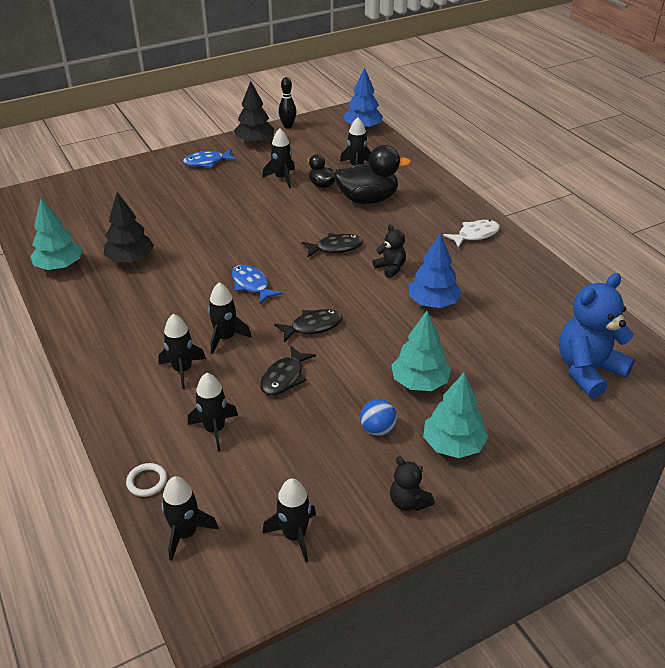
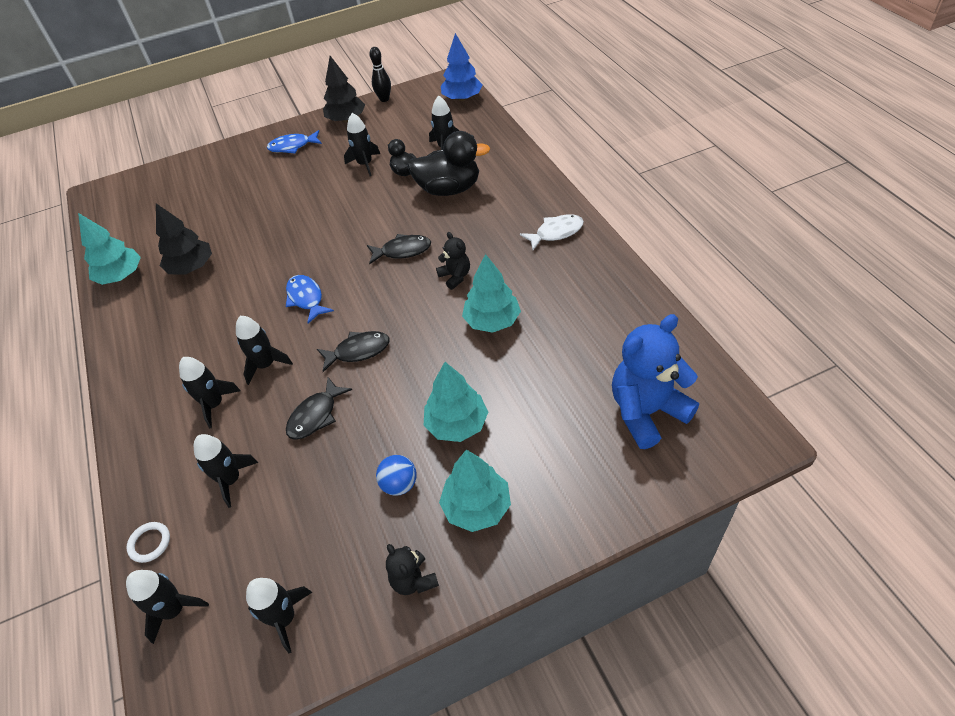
camera: 10 degrees right, 10 degrees up
blue tree [409,233,462,308] -> turquoise tree [462,254,521,333]

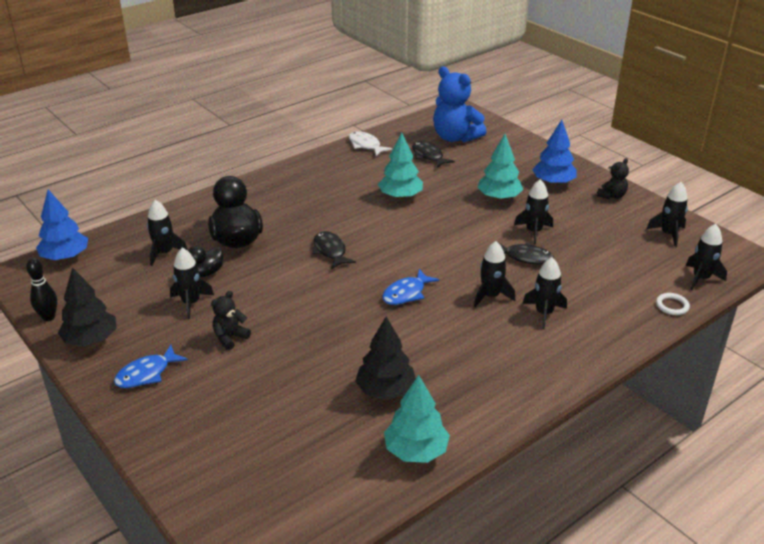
camera: 110 degrees left, 15 degrees down
black rocket [194,434,258,508] -> black rocket moved to [514,179,553,245]
blue fish [267,130,322,153] -> blue fish turned 75 degrees clockwise [114,345,188,388]
black fish [317,331,389,372] -> black fish moved to [412,141,455,168]
blue ball [376,455,417,496] -> none
black teddy bear [436,232,470,290] -> black teddy bear moved to [211,291,251,350]
turquoise tree [439,450,511,532] -> blue tree [532,120,577,185]
white fish [520,214,584,250] -> white fish moved to [349,131,392,156]

